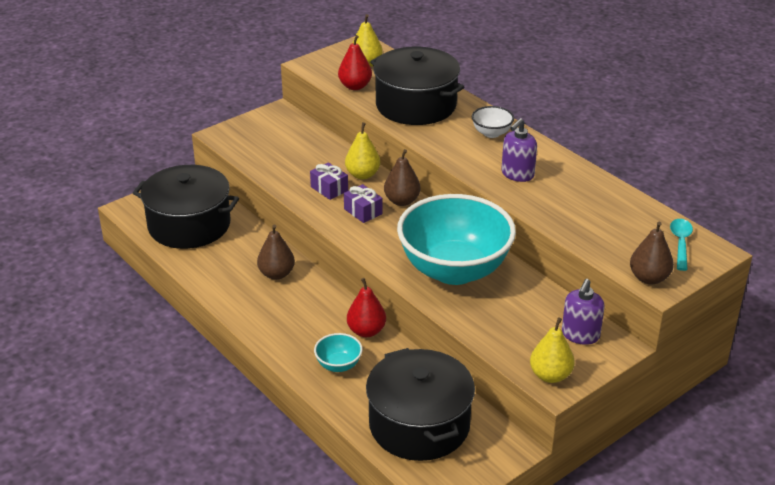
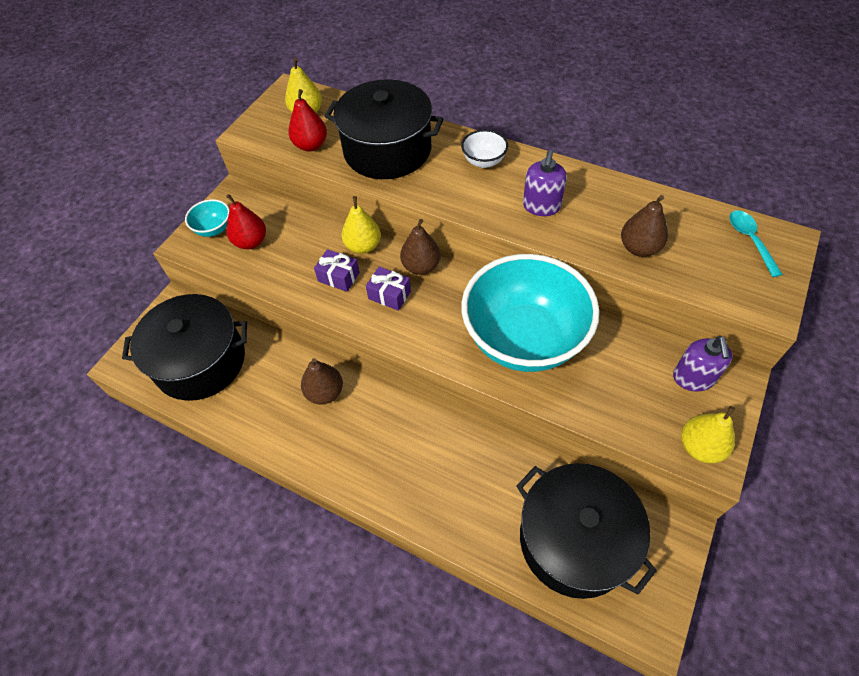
camera: 20 degrees left, 20 degrees up
turquoise bowl [314,333,363,372] -> turquoise bowl moved to [185,199,230,237]
red pear [347,278,386,337] -> red pear moved to [226,194,266,249]
brown pear [630,221,674,284] -> brown pear moved to [621,195,668,257]

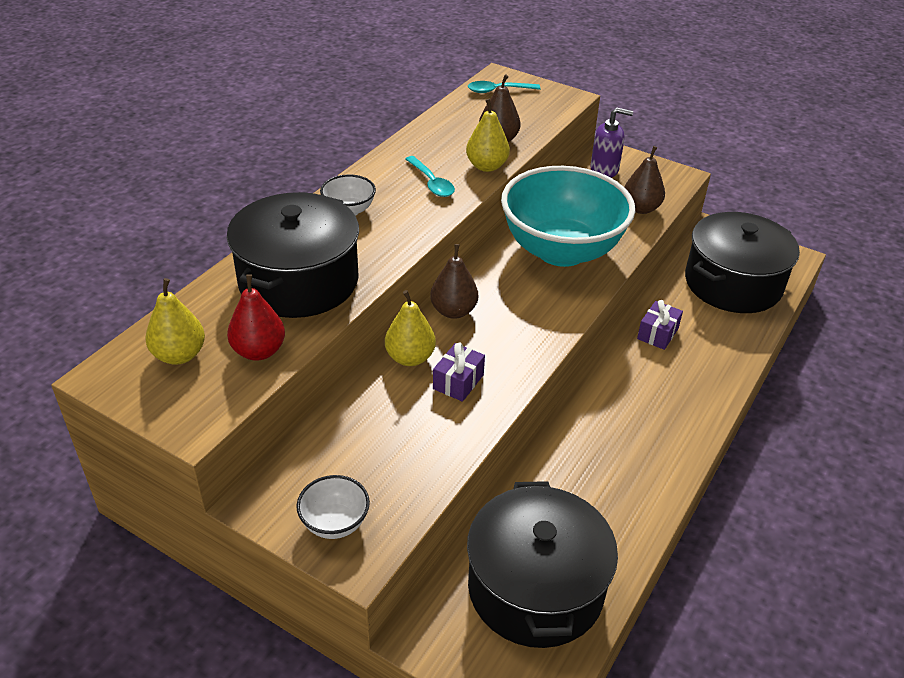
camera: 90 degrees left, 15 degrees down
turquoise bowl [185,199,230,237] -> white bowl [296,475,370,539]
red pear [226,194,266,249] -> none
brown pear [301,358,343,405] -> brown pear moved to [624,146,665,214]
purple gift [366,267,411,311] -> purple gift moved to [637,300,683,350]
purple soap dispenser [523,150,567,216] -> turquoise spoon [405,156,455,197]
yellow pear [681,406,735,463] -> yellow pear moved to [466,99,510,172]

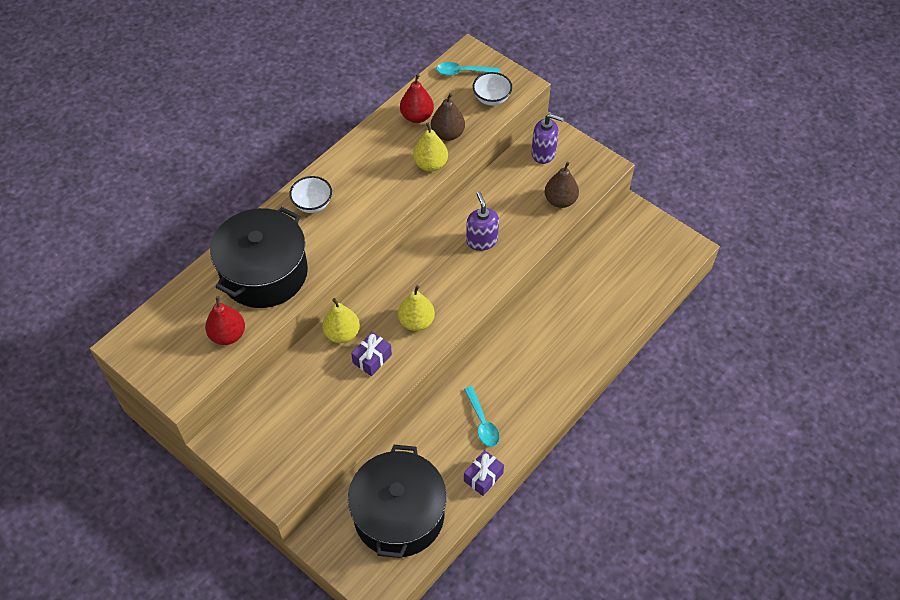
camera: 10 degrees right, 15 degrees up
yellow pear [145,278,205,365] -> yellow pear moved to [398,285,435,331]
white bowl [296,475,370,539] -> white bowl moved to [473,72,512,106]
turquoise spoon [405,156,455,197] -> turquoise spoon moved to [464,386,500,447]
brown pear [430,244,478,319] -> none
turquoise bowl [501,166,635,267] -> purple soap dispenser [466,192,499,251]
purple gift [637,300,683,350] -> purple gift moved to [464,450,504,496]
black pot [685,212,800,313] -> none
none -> red pear [400,74,434,123]

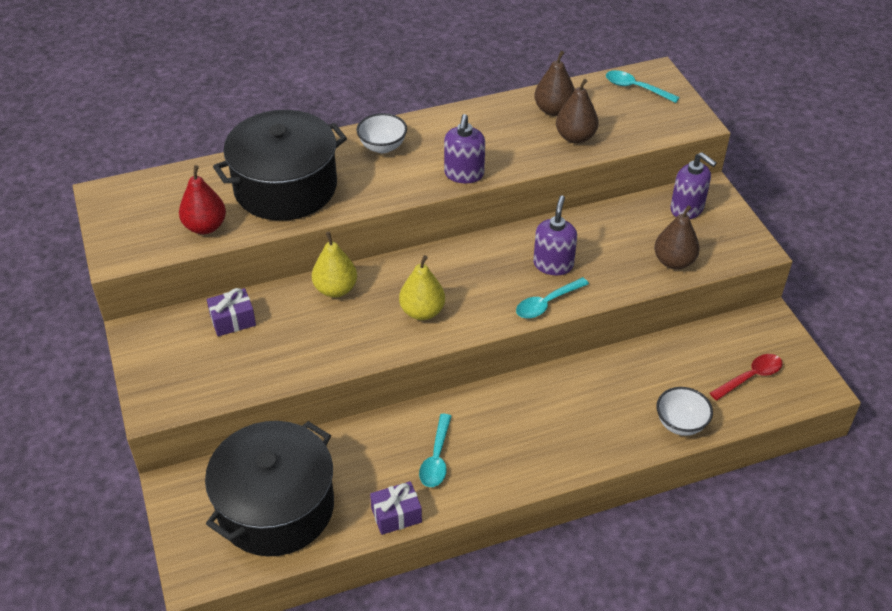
camera: 30 degrees right, 10 degrees down
purple gift [351,332,392,376] -> purple gift moved to [207,288,256,336]
red pear [400,74,434,123] -> brown pear [534,51,575,116]
yellow pear [413,122,448,172] -> none
white bowl [473,72,512,106] -> white bowl moved to [656,387,713,436]
none -> purple soap dispenser [444,114,485,183]
none -> turquoise spoon [516,277,589,318]
none -> red spoon [710,354,783,401]

